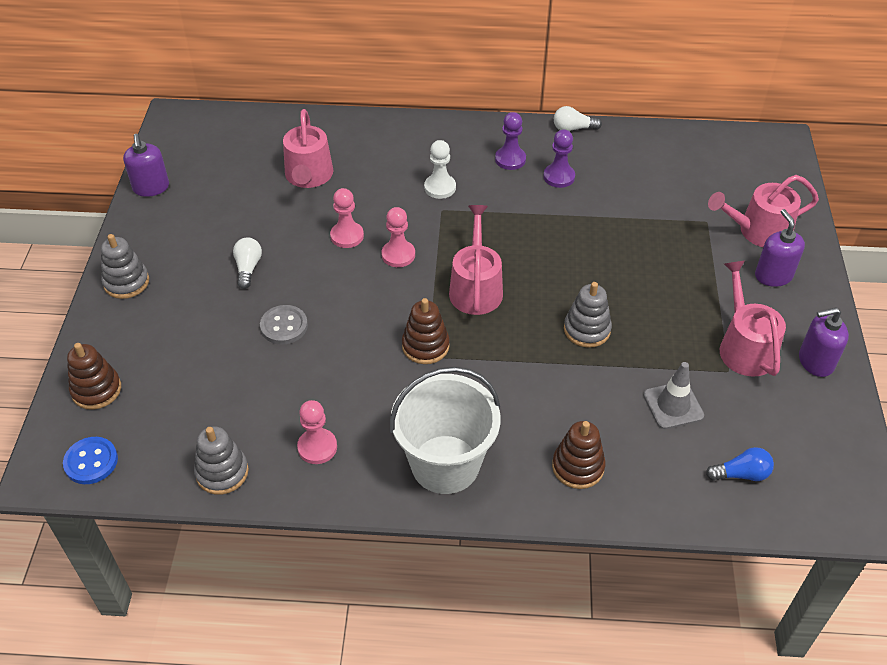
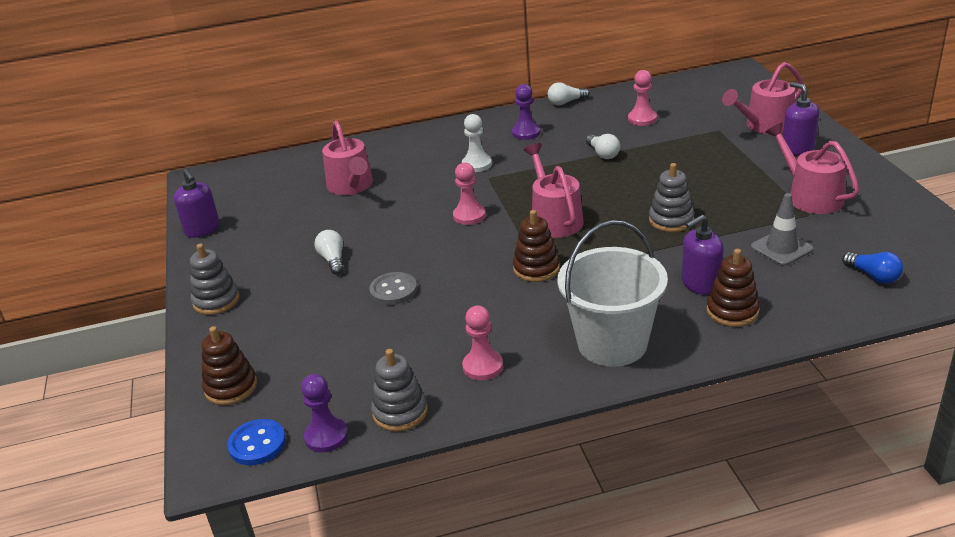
camera: 15 degrees left, 15 degrees down
pink pawn [330,188,364,248] -> pink pawn moved to [628,70,657,126]
purple pawn [543,129,575,188] -> purple pawn moved to [301,374,348,453]
blue light bulb [706,447,774,481] -> blue light bulb turned 75 degrees clockwise [842,252,903,284]
purple soap dispenser [799,307,849,377] -> purple soap dispenser moved to [682,215,724,295]
none -> white light bulb [586,134,620,159]

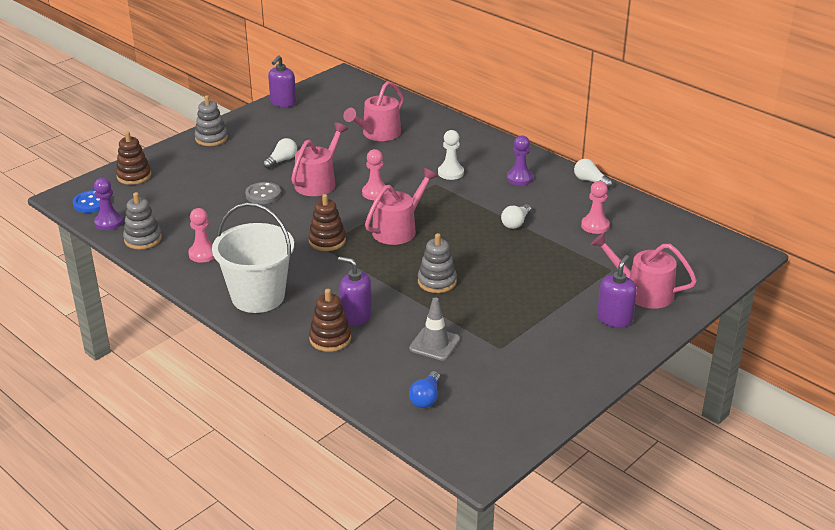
camera: 55 degrees right, 0 degrees up
pink watering can [765,123,859,214] -> pink watering can moved to [291,122,348,196]

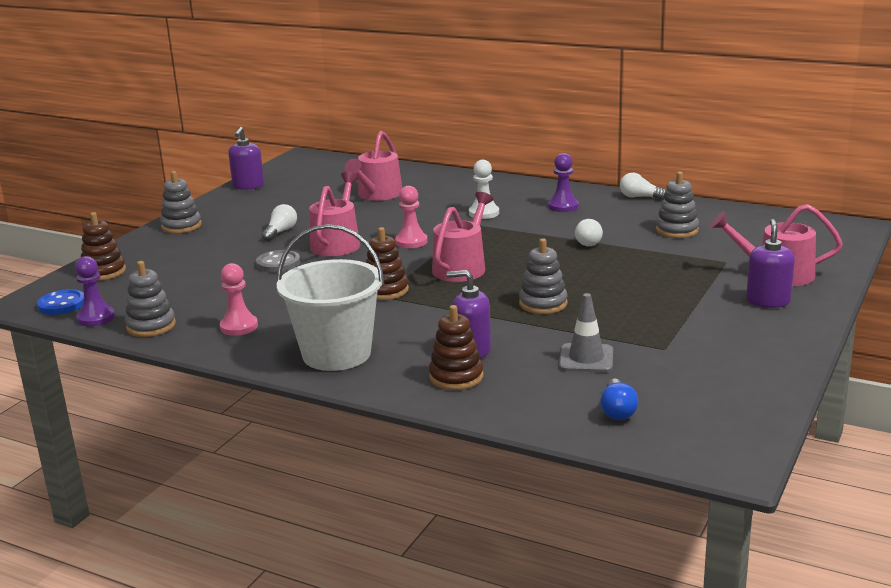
camera: 15 degrees left, 10 degrees down
pink pawn [581,181,610,234] -> grey stacking toy [656,171,699,238]

